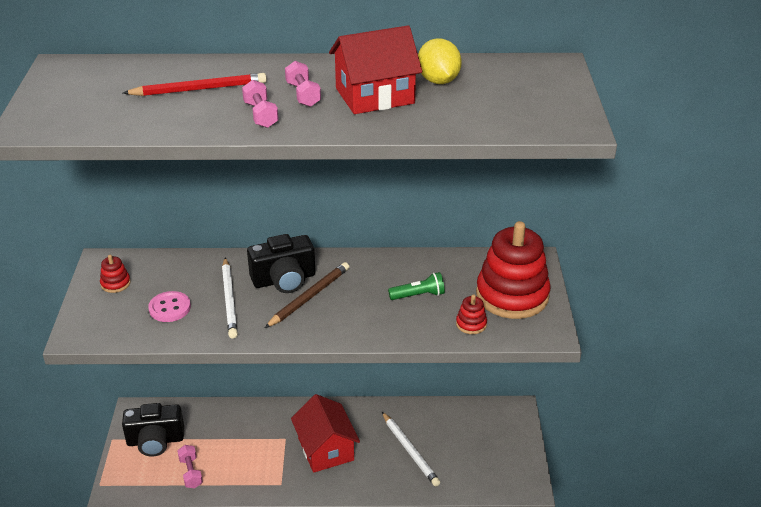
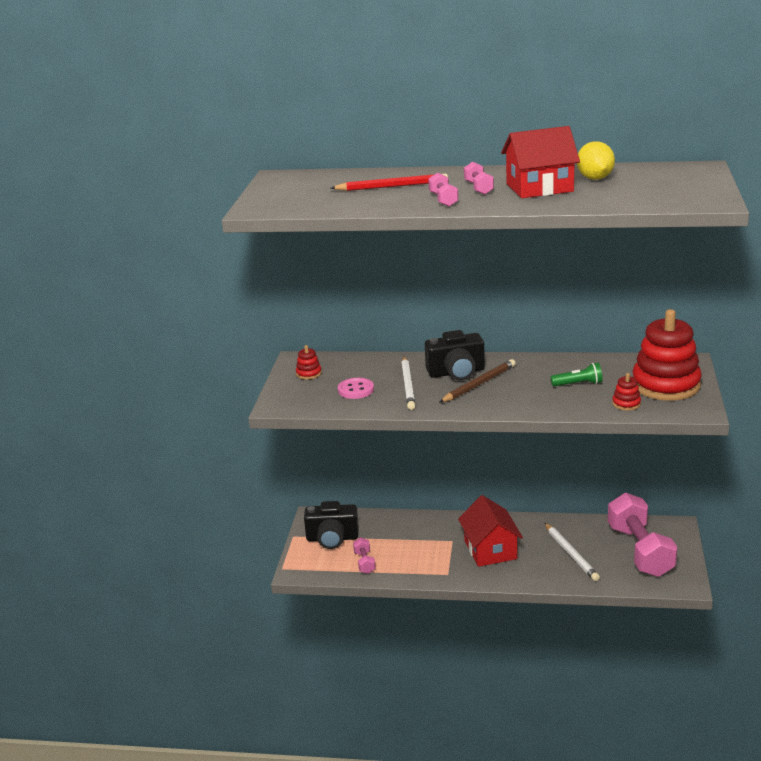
camera: 10 degrees right, 10 degrees down
none -> pink dumbbell [608,493,677,577]

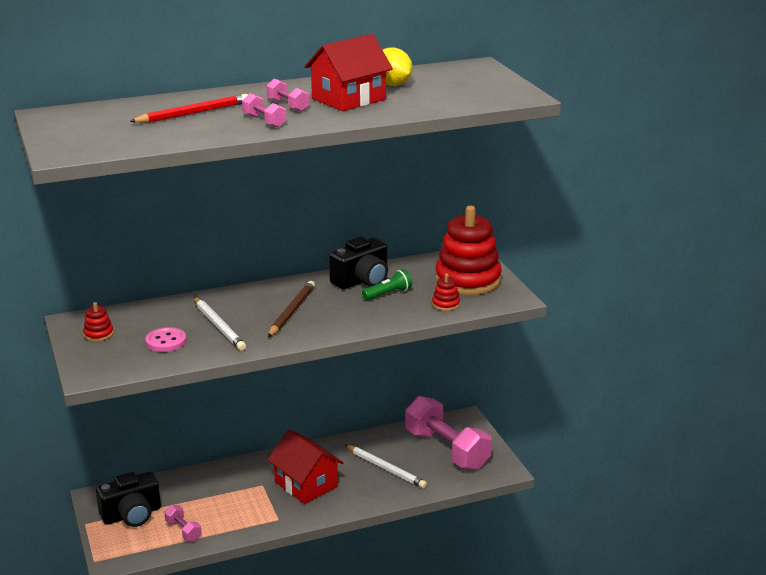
camera: 30 degrees left, 0 degrees up
black camera [425,330,485,380] -> black camera moved to [329,237,388,289]

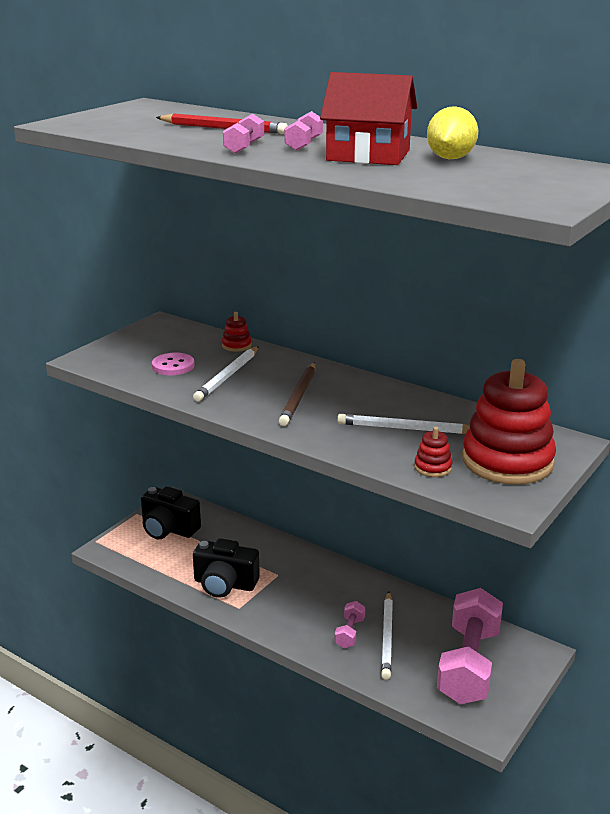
camera: 55 degrees right, 0 degrees up
red stacking toy [83,302,114,341] -> red stacking toy moved to [222,312,252,352]
pink dumbbell [164,505,202,541] -> pink dumbbell moved to [335,601,365,648]
brown pencil [268,281,315,337] -> brown pencil turned 120 degrees clockwise [279,362,315,426]
red house [268,429,343,504] -> none
black camera [329,237,388,289] -> black camera moved to [193,538,260,598]
green flashlight [362,269,412,300] -> white pencil [337,414,470,434]

